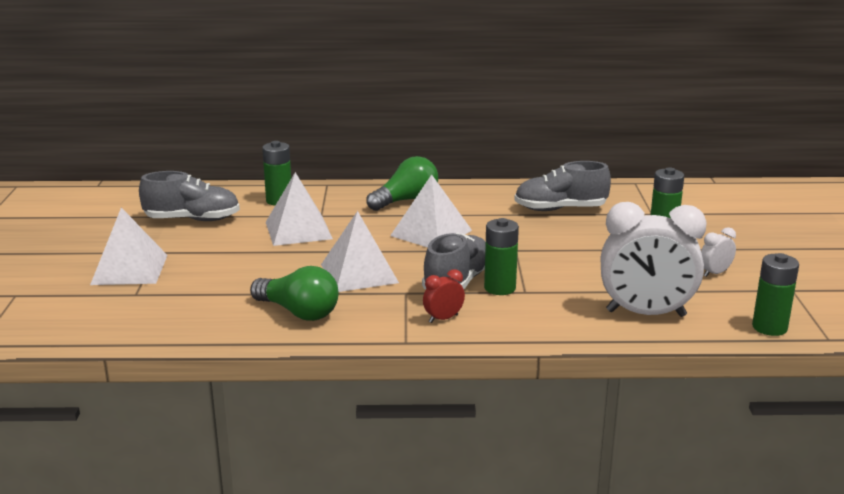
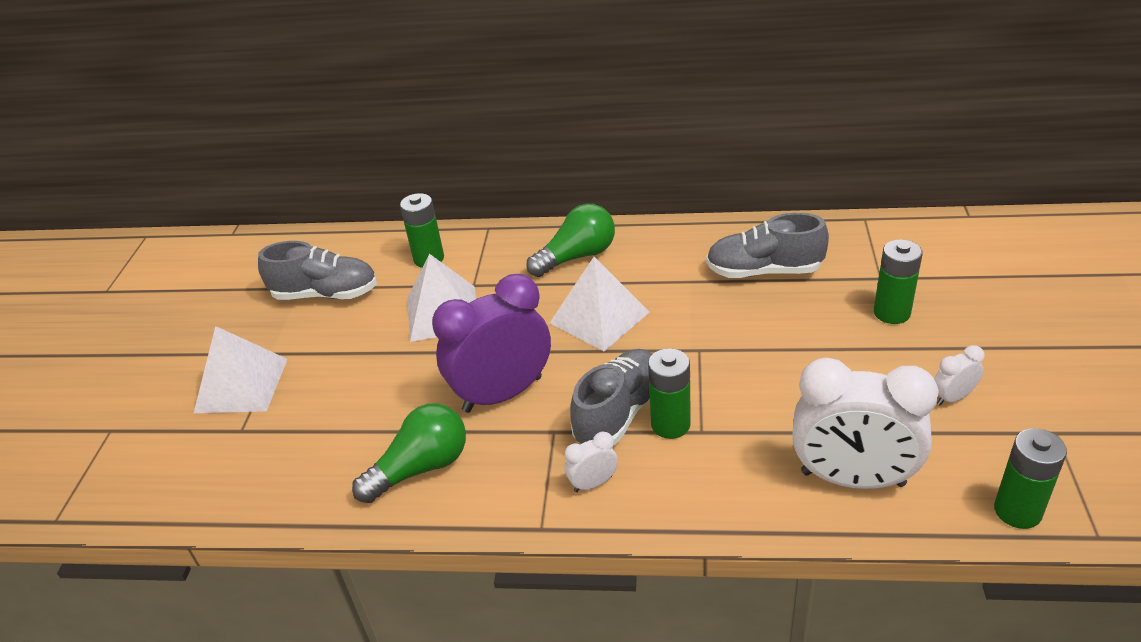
camera: 10 degrees right, 15 degrees up
green light bulb [250,266,338,321] -> green light bulb turned 75 degrees counterclockwise [352,403,466,503]
white pyramid [321,211,399,292] -> purple clock [432,274,551,413]
red clock [423,269,465,323] -> white clock [564,432,618,492]

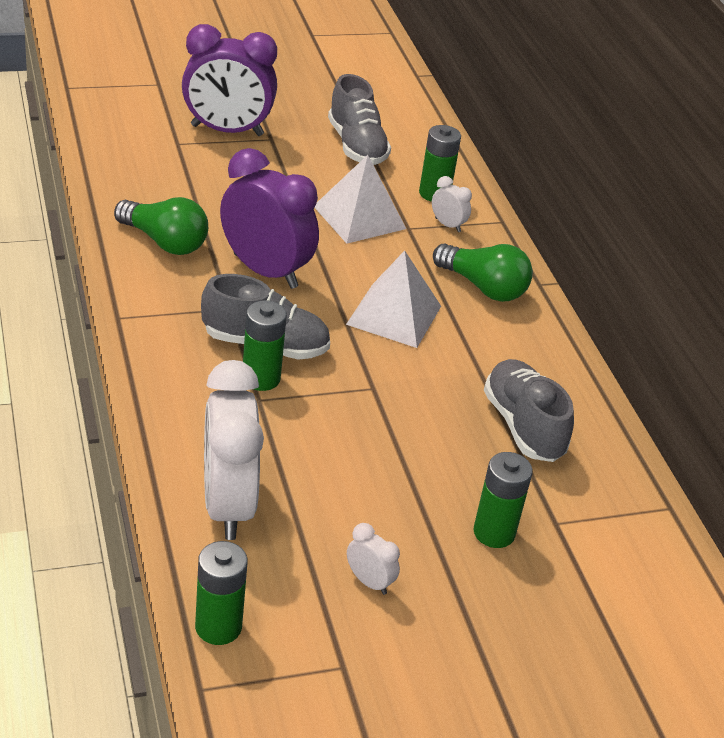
camera: 60 degrees right, 0 degrees up
white pyramid [194,326,288,413] -> purple clock [182,24,277,136]
white clock [564,432,618,492] -> white clock moved to [432,176,472,232]

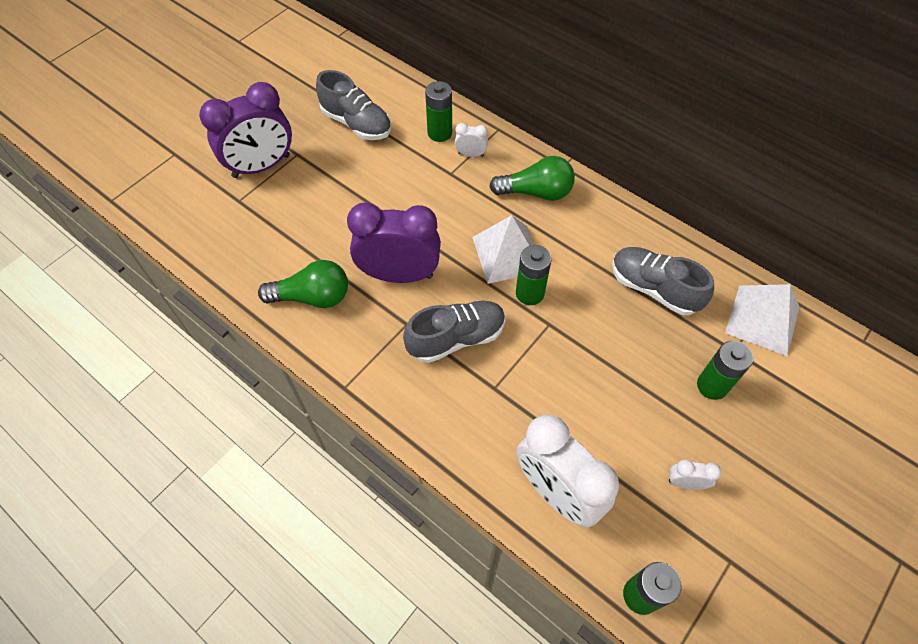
camera: 30 degrees left, 20 degrees up
green battery [243,300,287,391] -> green battery moved to [516,245,552,305]
white pyramid [314,155,406,244] -> white pyramid moved to [725,284,800,356]

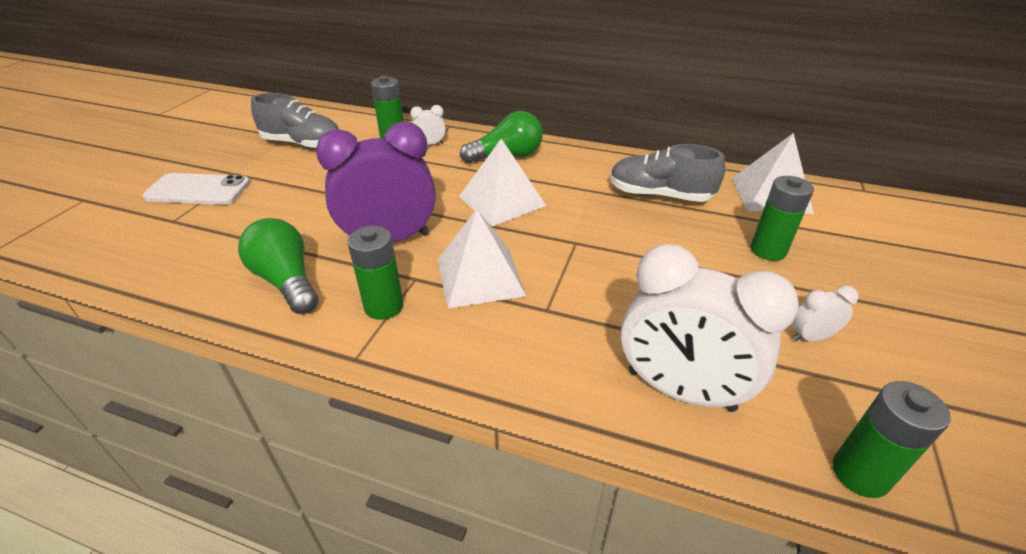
camera: 20 degrees left, 20 degrees down
purple clock [199,82,292,178] -> white phone [143,173,250,205]
green light bulb [258,260,348,308] -> green light bulb turned 105 degrees counterclockwise [238,218,318,314]
grey shoe [403,301,505,363] -> white pyramid [438,209,526,308]
green battery [516,245,552,305] -> green battery moved to [348,226,404,320]

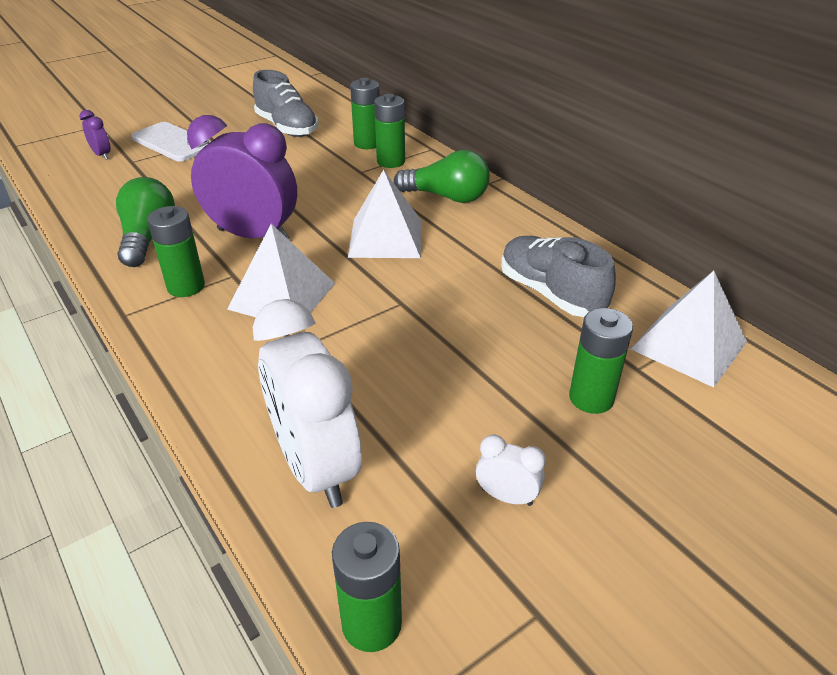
camera: 35 degrees right, 0 degrees up
white clock [410,105,446,145] -> green battery [374,94,405,168]
none -> purple clock [79,110,111,160]

